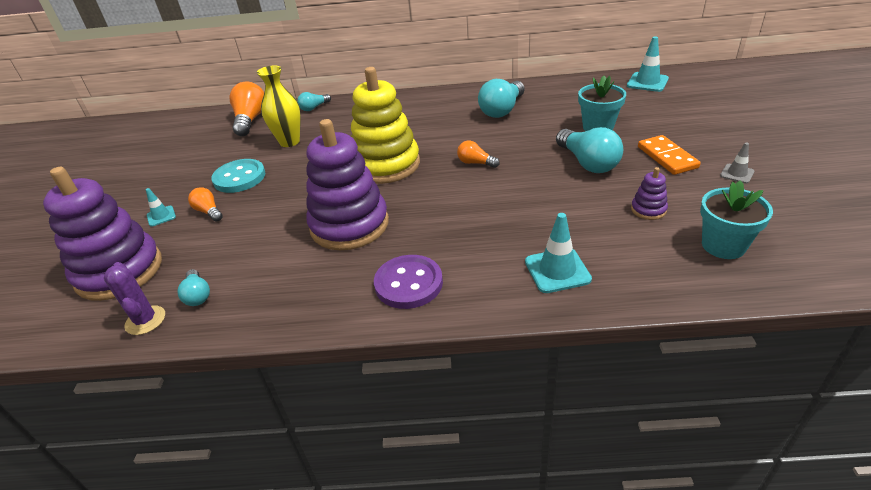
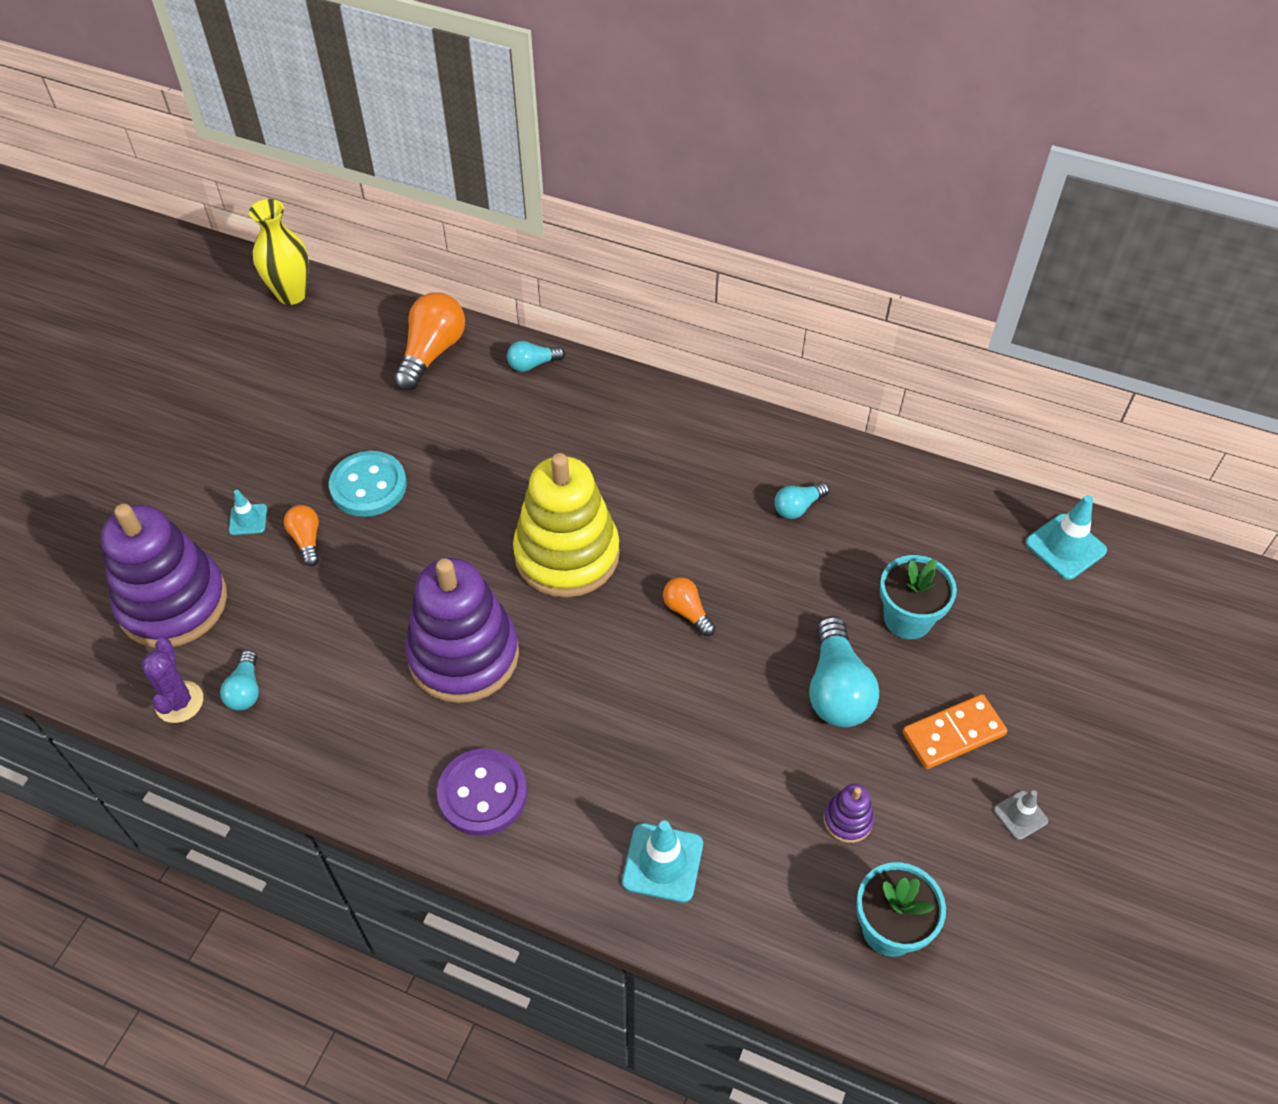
camera: 20 degrees right, 15 degrees up
yellow vase [257,65,301,147] -> yellow vase moved to [249,199,309,305]
turquoise light bulb [478,79,525,118] -> turquoise light bulb [775,482,829,519], size x0.54
orange domino [638,135,701,175] -> orange domino turned 60 degrees clockwise [902,694,1008,769]

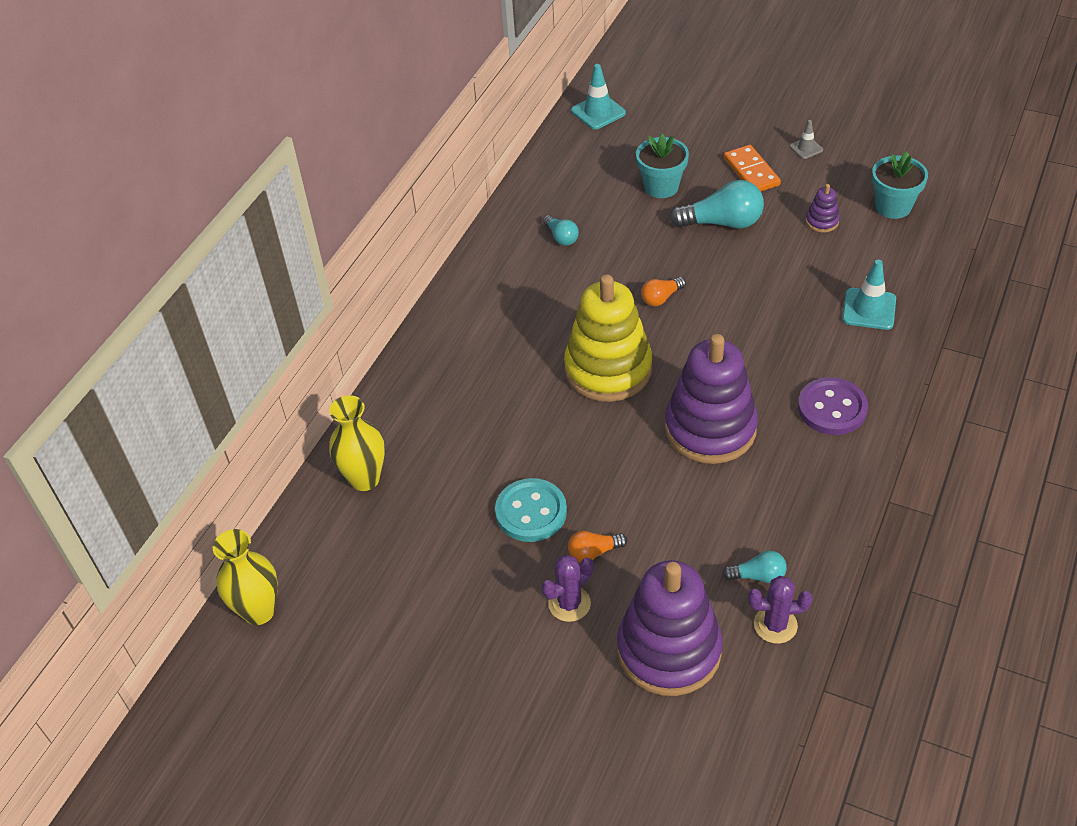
camera: 85 degrees left, 5 degrees down
turquoise traffic cone [229,490,267,535] -> purple cactus [542,555,594,622]
orange light bulb [394,292,465,391] -> yellow vase [329,395,385,491]
turquoise light bulb [507,341,565,372] -> none

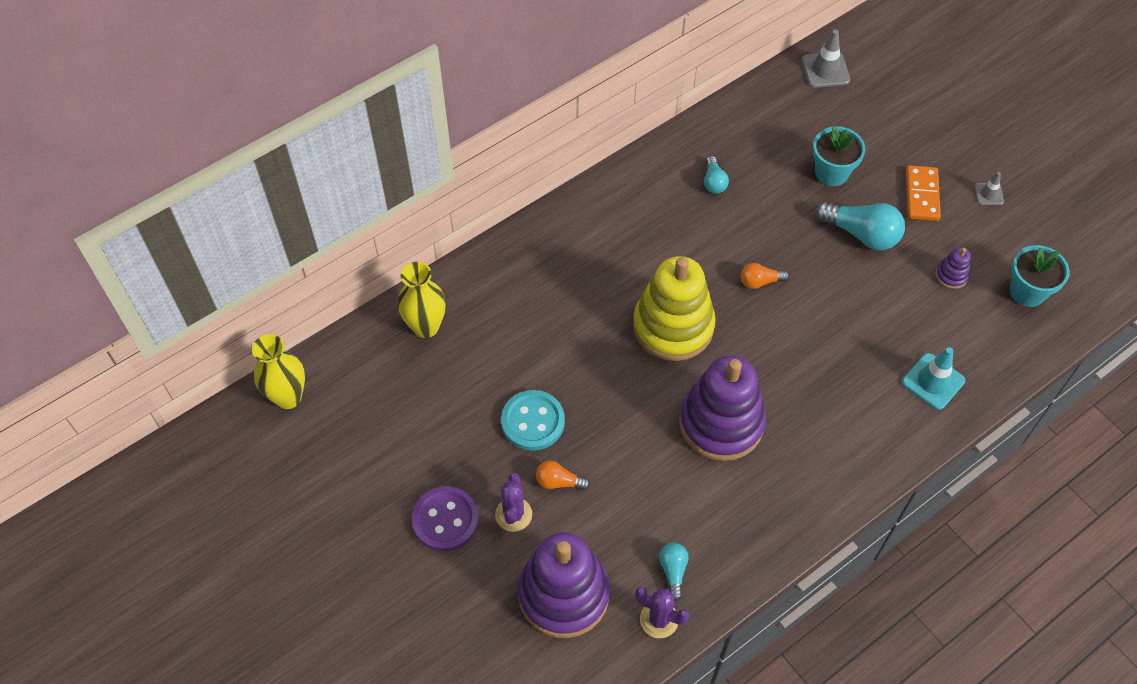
camera: 25 degrees right, 10 degrees up
purple cactus [542,555,594,622] -> purple cactus turned 75 degrees counterclockwise [495,473,532,532]
turquoise traffic cone [571,64,626,129] -> grey traffic cone [802,29,850,88]
turquoise light bulb [722,551,787,583] -> turquoise light bulb turned 120 degrees counterclockwise [659,543,689,601]
purple button [798,377,868,435] -> purple button moved to [412,486,479,552]

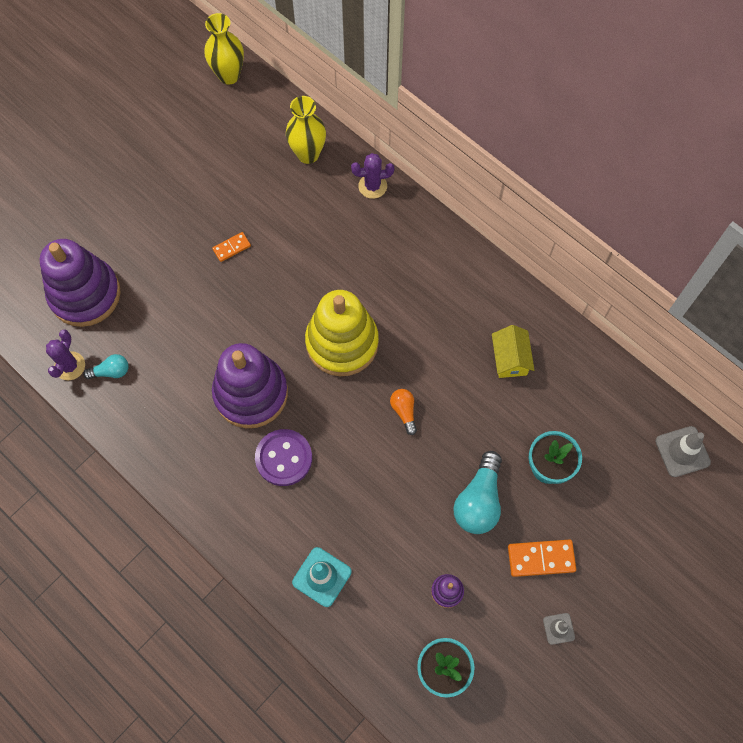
camera: 80 degrees right, 10 degrees up
purple button [412,486,479,552] -> purple button moved to [255,429,312,486]
purple cactus [495,473,532,532] -> purple cactus moved to [351,153,394,199]
turquoise button [501,390,565,451] -> orange domino [212,232,251,262]
orange light bulb [536,461,590,490] -> none
turquoise light bulb [704,156,729,194] -> yellow house [492,325,534,378]

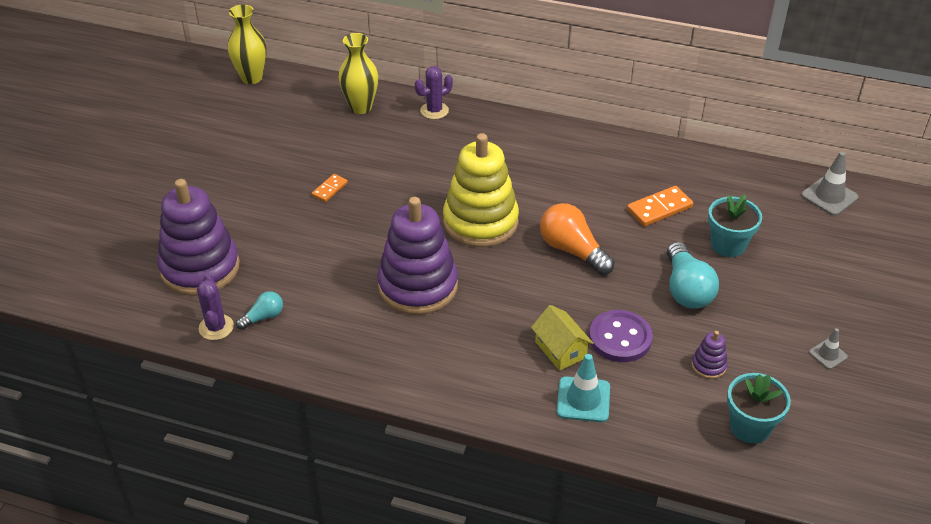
camera: 25 degrees left, 25 degrees down
purple button [255,429,312,486] -> purple button moved to [589,310,653,362]
orange light bulb [390,389,417,435] -> orange light bulb [540,203,615,275], size x1.84
yellow house [492,325,534,378] -> yellow house moved to [531,305,594,371]
orange domino [508,539,576,577] -> orange domino moved to [627,186,693,227]

